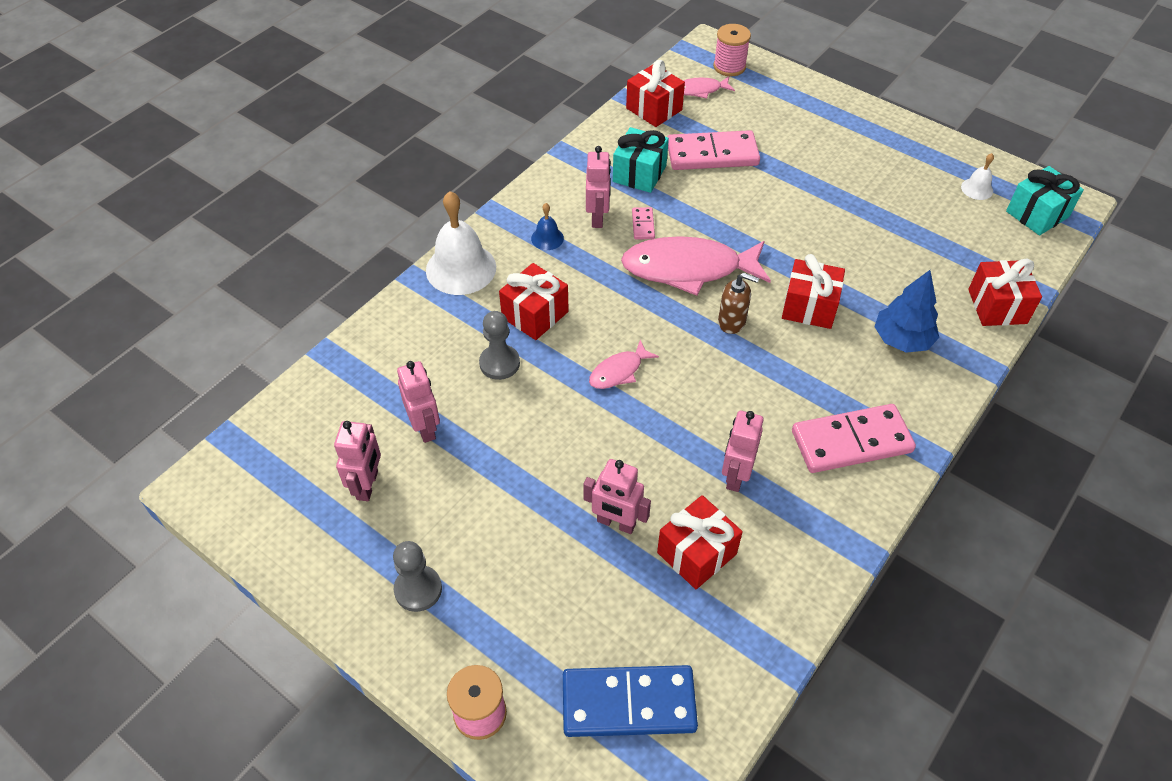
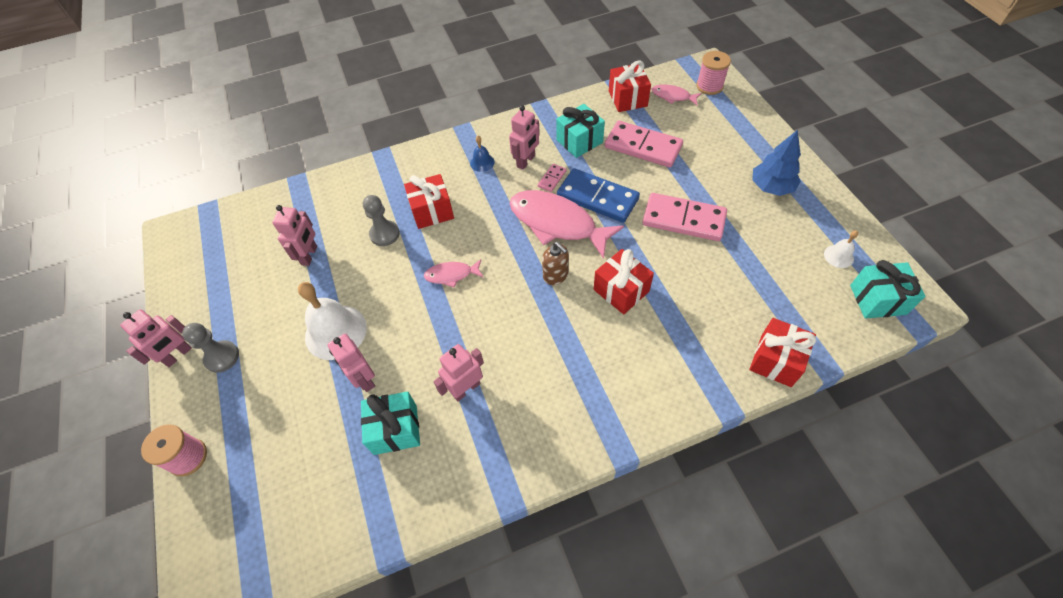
camera: 35 degrees right, 5 degrees up
pink robot [334,421,381,501] -> pink robot moved to [120,309,192,367]
white bell [426,191,496,295] -> white bell moved to [298,282,367,360]
blue domino [563,665,698,737] -> blue domino moved to [557,168,640,223]
red gift [657,495,743,589] -> turquoise gift [361,391,420,455]
pink domino [792,404,916,473] -> pink domino moved to [643,193,727,241]
blue tree [874,270,939,353] -> blue tree moved to [752,130,801,196]

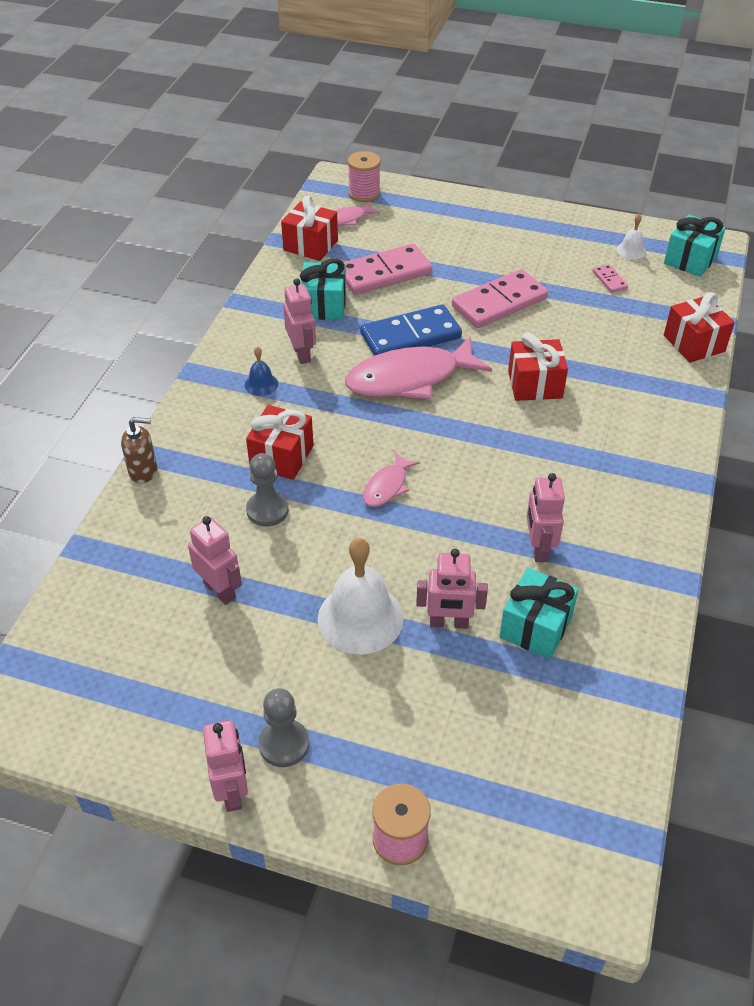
camera: 55 degrees left, 10 degrees down
pink domino [538,164,567,192] -> pink domino moved to [593,264,628,293]
brown soap dispenser [542,241,569,285] -> brown soap dispenser moved to [121,417,157,483]
blue tree [752,130,801,196] -> none

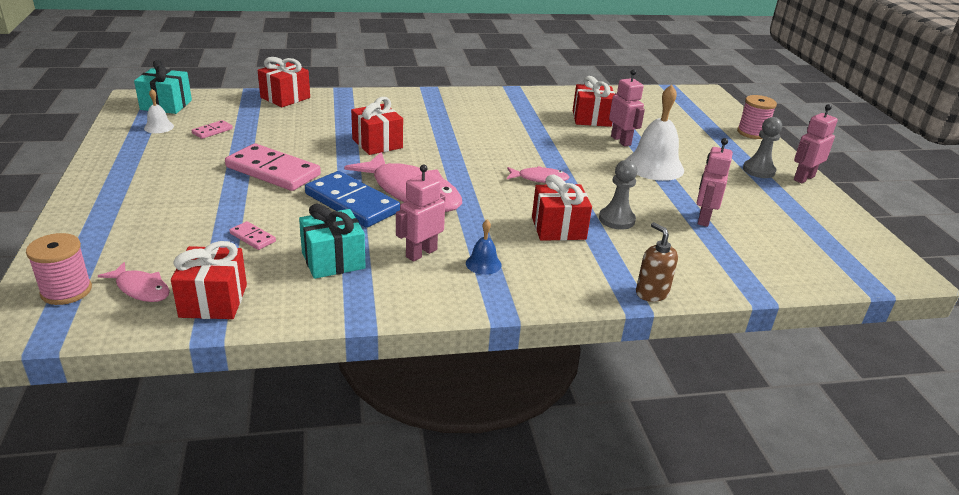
camera: 120 degrees left, 15 degrees down
pink domino [343,244,432,295] -> pink domino [229,221,276,250], size x0.44
turquoise gift [499,568,579,659] -> red gift [573,76,615,127]
pink robot [527,473,565,562] -> none

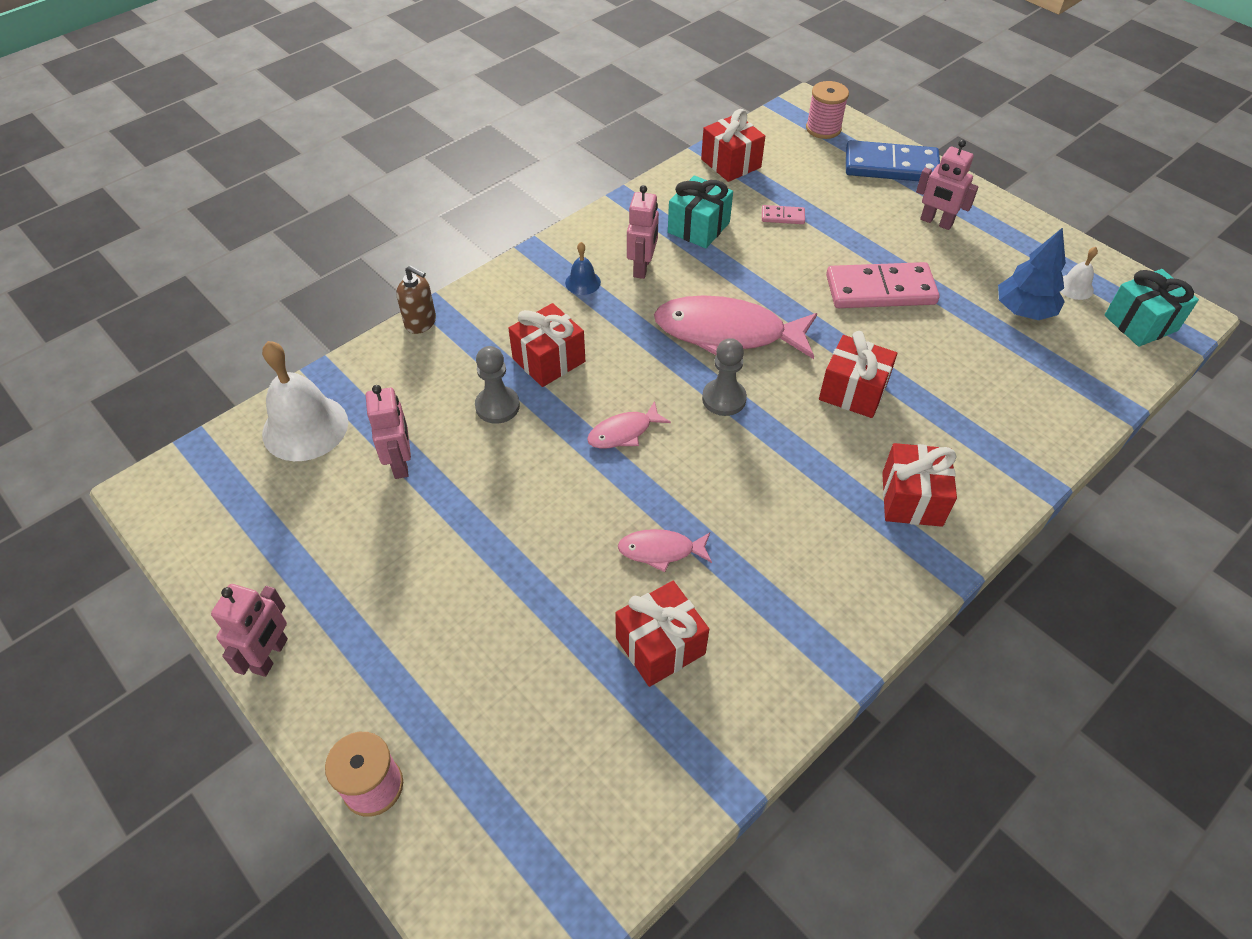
camera: 150 degrees right, 20 degrees up
pink fish [98,262,170,302] -> pink fish moved to [618,529,712,572]
pink domino [192,120,233,139] -> blue tree [998,227,1066,320]
red gift [258,57,310,107] -> red gift moved to [882,443,957,527]
blue domino [305,171,400,228] -> blue domino moved to [846,140,940,181]
pink robot [609,69,645,146] -> pink robot moved to [916,140,979,230]
white bell [626,84,684,181] -> white bell moved to [262,341,348,461]
grey pawn [743,117,782,178] -> grey pawn moved to [702,338,747,416]

